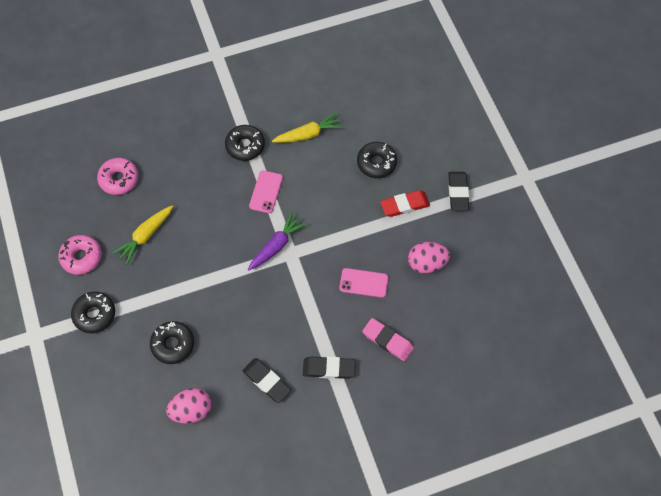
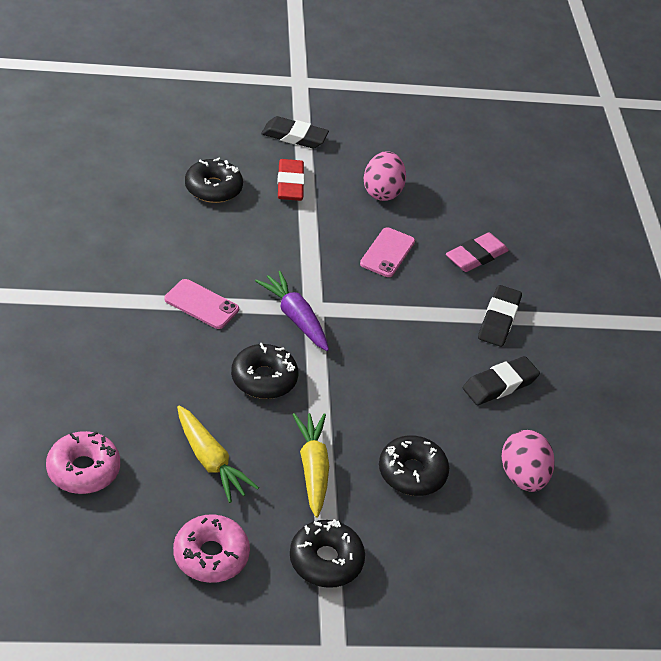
camera: 80 degrees left, 20 degrees down
black donut [225,125,265,161] -> black donut moved to [231,343,298,399]
yellow carrot [272,113,343,143] -> yellow carrot moved to [292,413,329,518]

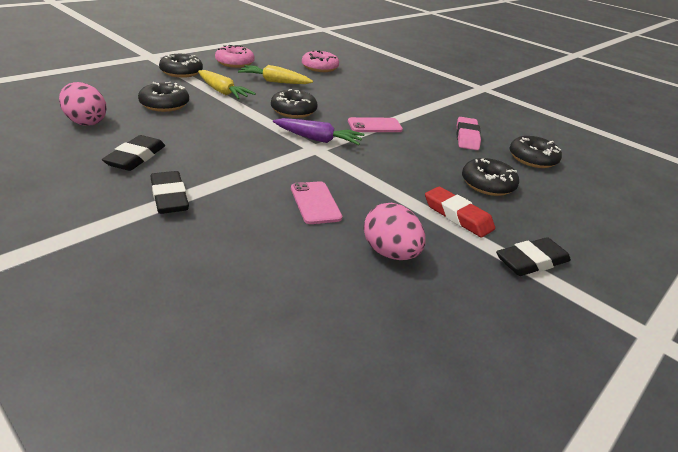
camera: 140 degrees right, 10 degrees down
pink eraser [446,233,509,272] -> pink eraser moved to [457,117,481,150]
none -> black donut [510,136,562,168]

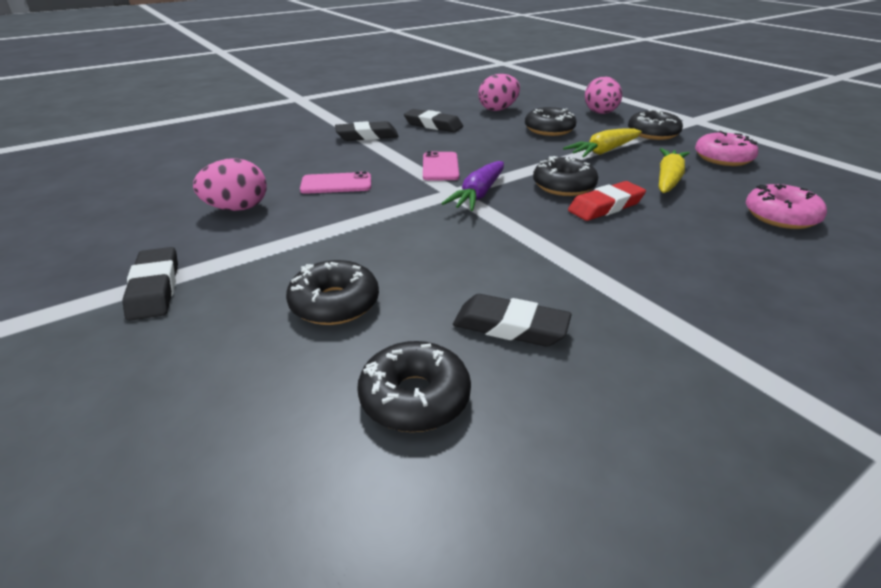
camera: 105 degrees right, 0 degrees up
pink phone [348,117,403,132] -> pink phone moved to [423,151,459,180]
red eraser [425,186,495,238] -> red eraser moved to [568,181,646,221]
pink eraser [457,117,481,150] -> black eraser [453,294,572,347]
none -> pink egg [585,76,622,114]

